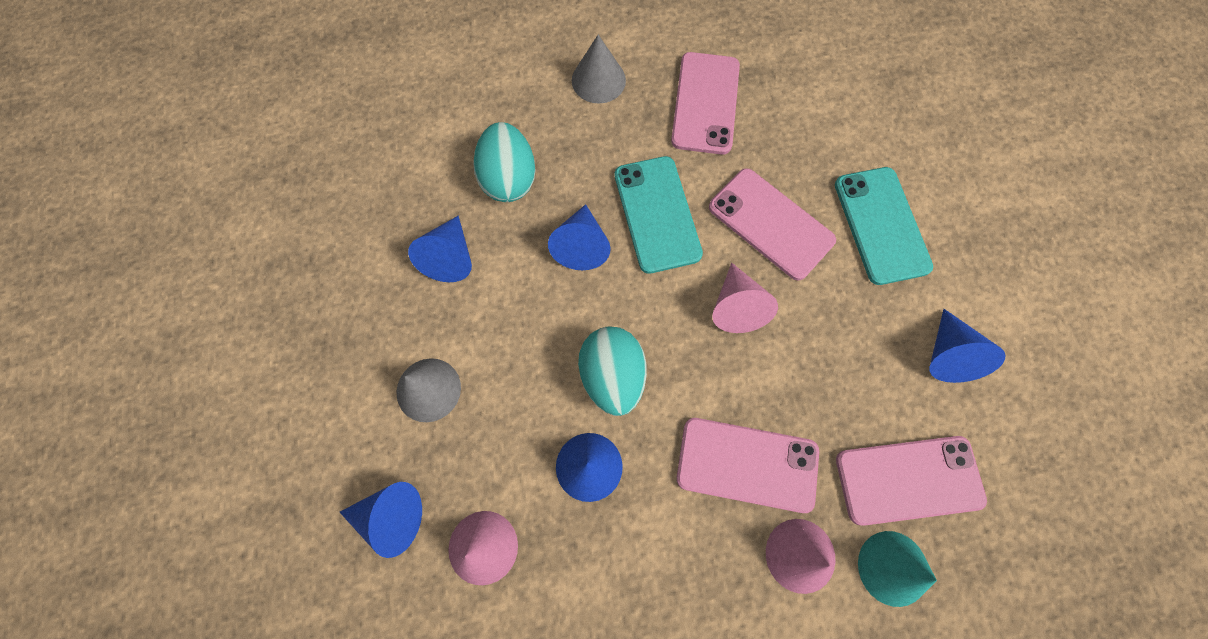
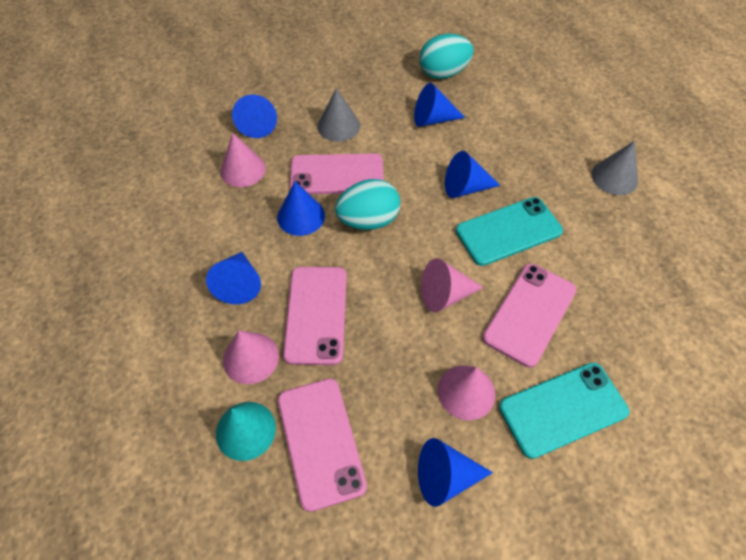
camera: 80 degrees right, 15 degrees down
turquoise egg [473,122,535,202] -> turquoise egg moved to [419,34,474,79]
pink phone [671,52,740,155] -> pink phone moved to [290,153,384,194]
none -> blue cone [206,252,261,304]
none -> pink cone [438,365,495,420]

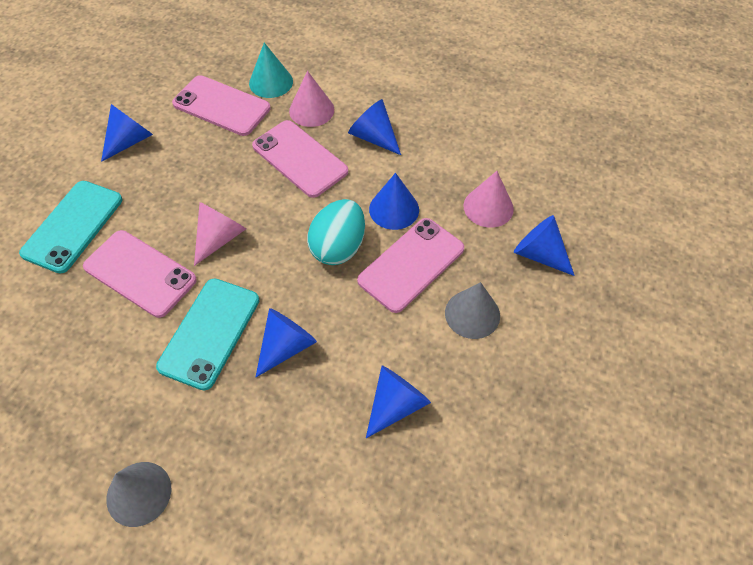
camera: 135 degrees right, 0 degrees up
turquoise egg [419,34,474,79] -> none
pink cone [438,365,495,420] -> none
pink phone [483,264,576,368] -> pink phone turned 45 degrees counterclockwise [83,230,197,318]

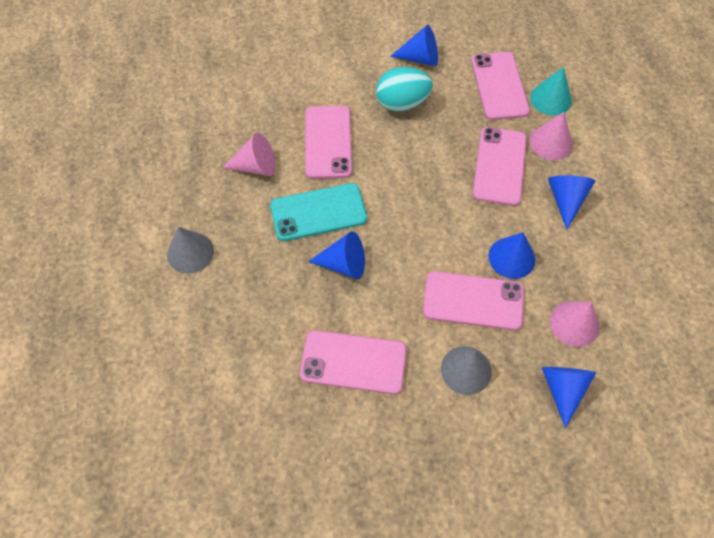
camera: 55 degrees right, 5 degrees up
turquoise phone [19,181,122,273] -> none
pink cone [194,202,246,266] -> pink cone moved to [223,133,276,176]
turquoise egg [307,199,365,265] -> turquoise egg moved to [376,67,433,112]
blue cone [366,365,431,438] -> pink phone [300,330,407,394]

